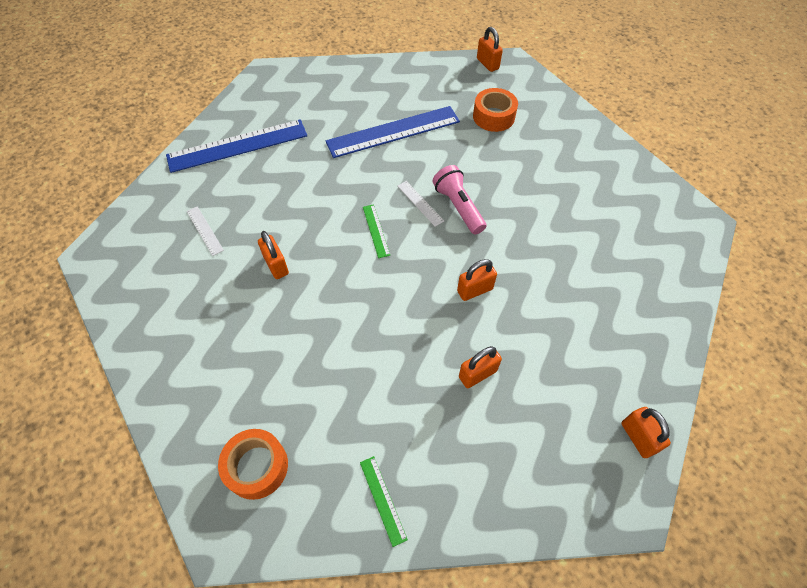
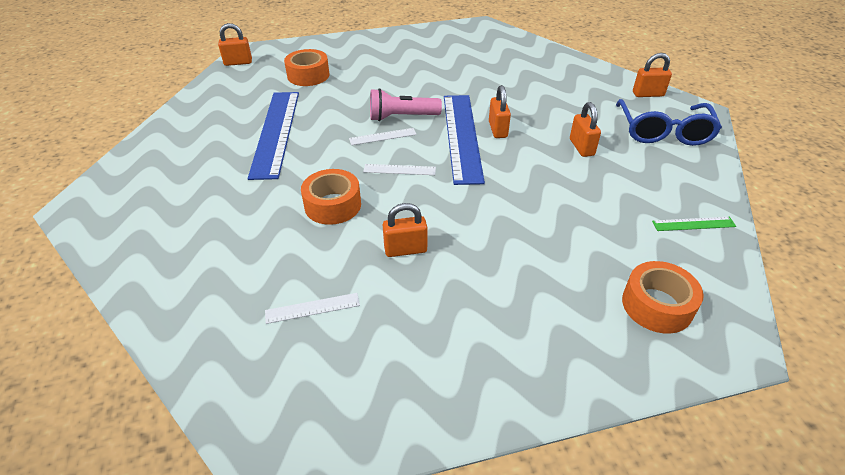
camera: 70 degrees left, 15 degrees down
blue ruler [166,119,307,173] -> blue ruler moved to [444,95,485,185]
green ruler [363,204,390,258] -> white ruler [363,164,436,175]
none -> orange tape [301,169,361,225]
none -> blue glasses [616,99,722,146]

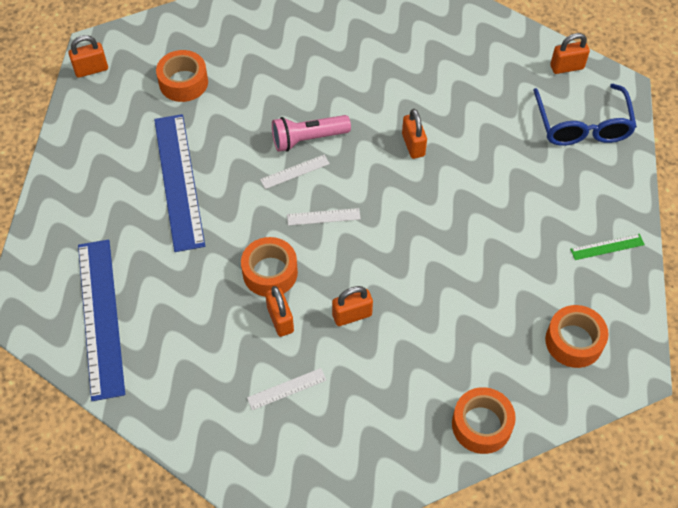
camera: 10 degrees left, 15 degrees up
blue ruler [444,95,485,185] -> blue ruler moved to [78,239,125,401]
orange padlock [570,102,601,157] -> orange padlock moved to [265,286,294,337]
none -> orange tape [452,387,516,454]

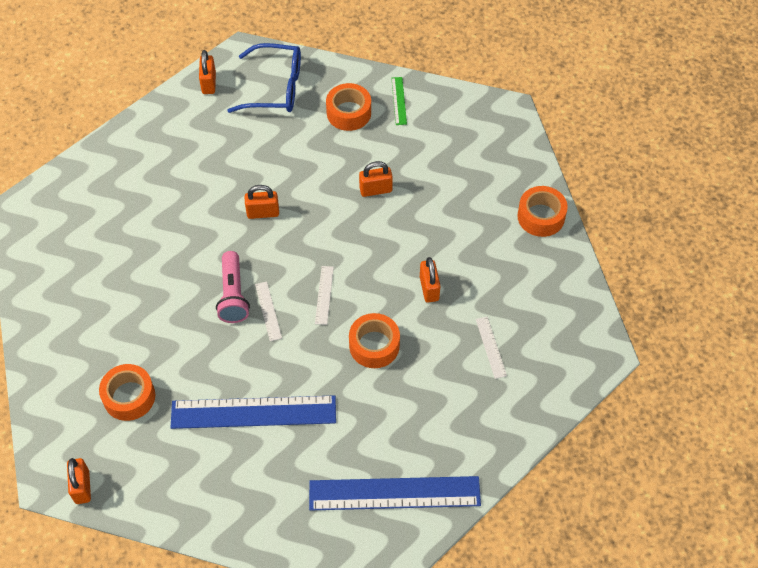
camera: 80 degrees left, 0 degrees up
orange padlock [265,286,294,337] -> orange padlock moved to [359,161,393,197]
orange tape [545,305,609,368] -> orange tape moved to [326,83,371,131]

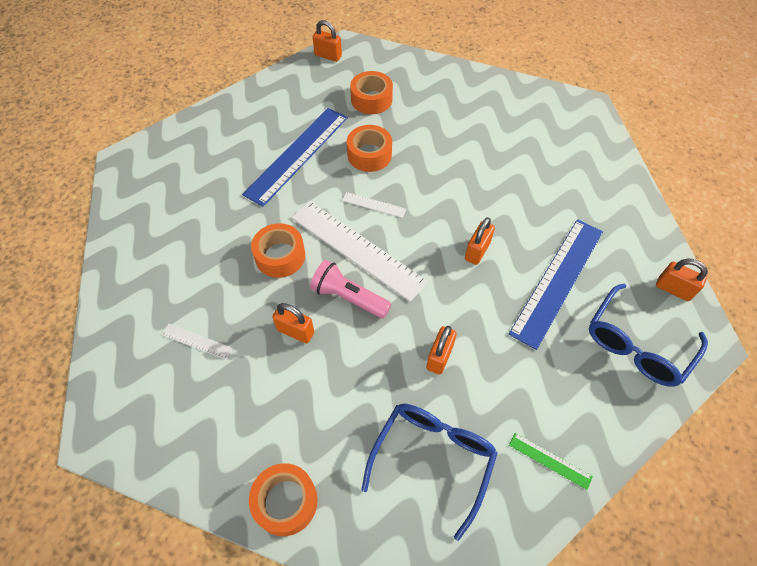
camera: 125 degrees right, 0 degrees up
pink flashlight [216,251,250,323] -> pink flashlight moved to [310,260,391,318]
blue ruler [309,476,481,511] -> blue ruler moved to [509,219,603,350]
white ruler [315,266,334,325] -> white ruler [291,201,428,302], size x2.30
orange tape [326,83,371,131] -> orange tape moved to [347,125,392,172]
none -> blue glasses [361,404,498,541]

